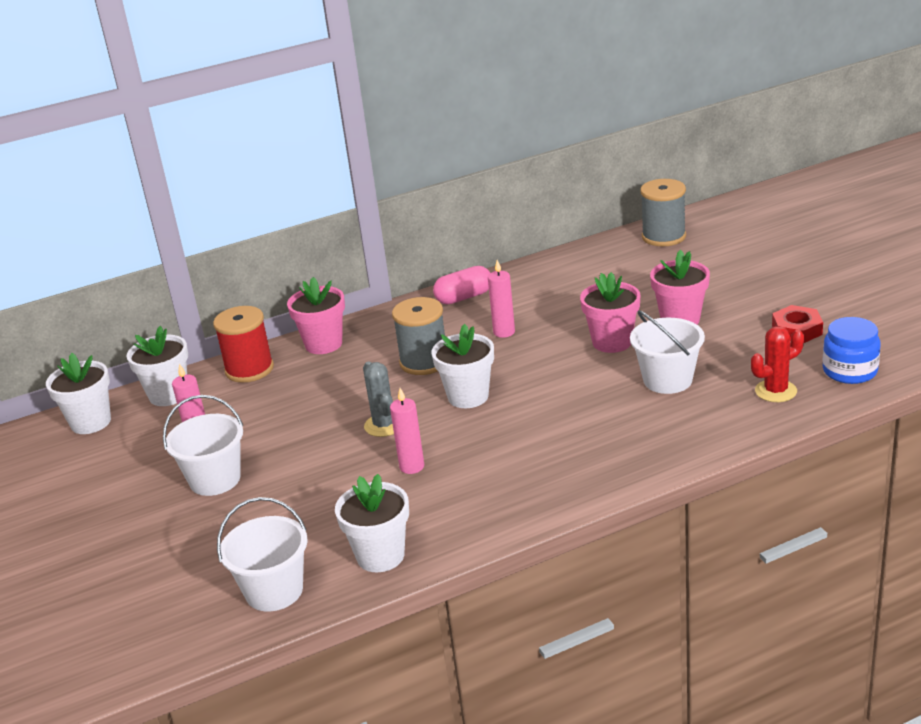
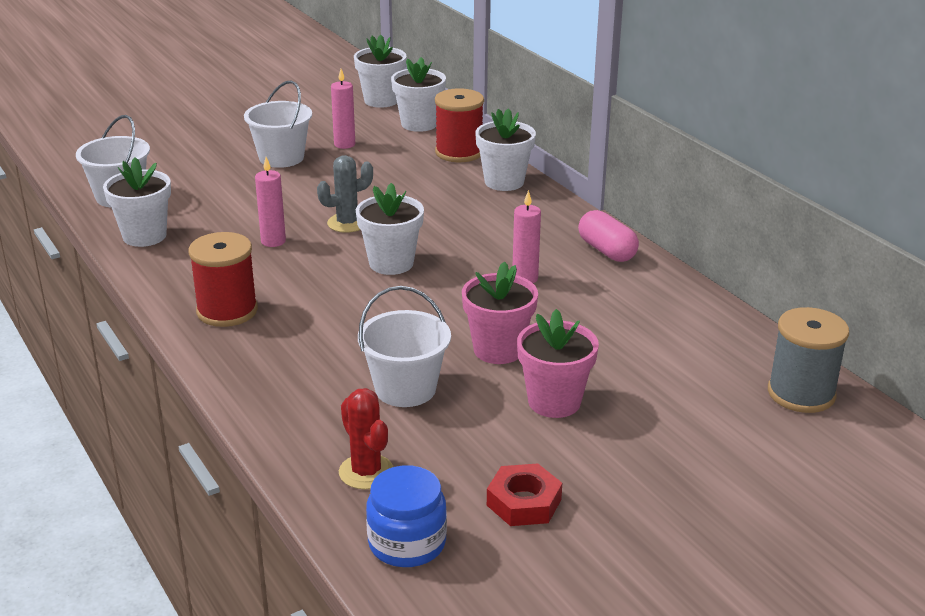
camera: 80 degrees right, 0 degrees up
pink flower pot [287,277,345,354] -> white flower pot [475,108,536,191]
grey spool [392,297,445,375] -> none
none -> red spool [189,232,258,327]

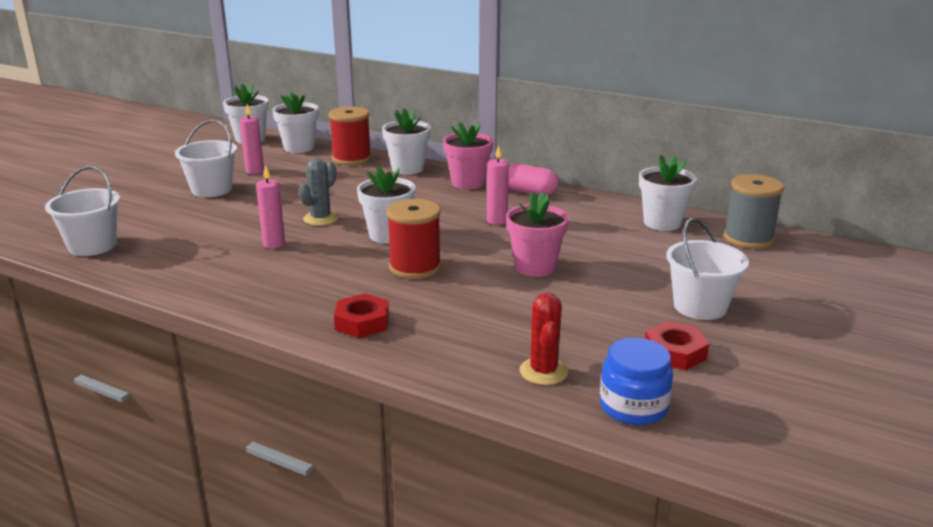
camera: 30 degrees left, 5 degrees down
white flower pot [103,157,171,247] -> white flower pot moved to [639,155,697,231]
red spool [189,232,258,327] -> red spool moved to [386,199,441,279]
red cactus [339,388,393,489] -> red cactus turned 60 degrees clockwise [520,293,568,385]
white bucket [358,286,451,407] -> white bucket moved to [666,218,749,320]
pink flower pot [517,309,599,418] -> pink flower pot moved to [443,122,494,189]
none -> red nut [334,293,389,338]

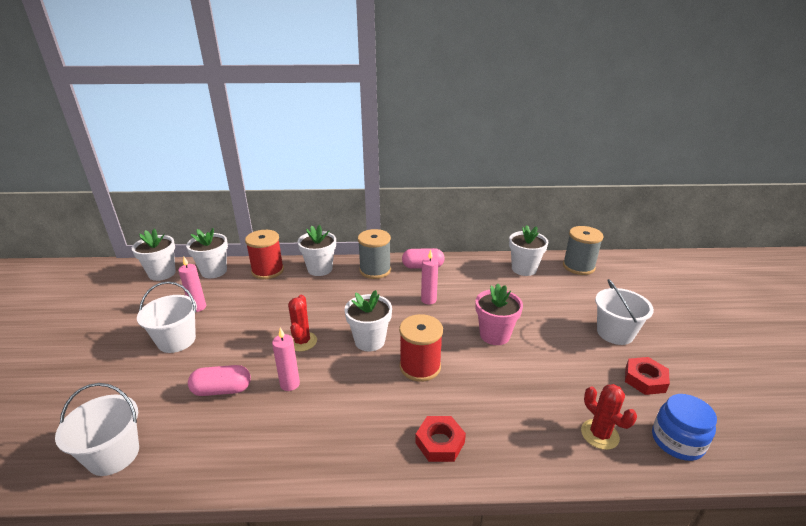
camera: 30 degrees left, 5 degrees up
grey cactus [299,158,339,226] -> red cactus [288,295,317,352]
pink flower pot [443,122,494,189] -> grey spool [358,229,391,279]
none -> pink capsule [188,365,251,396]

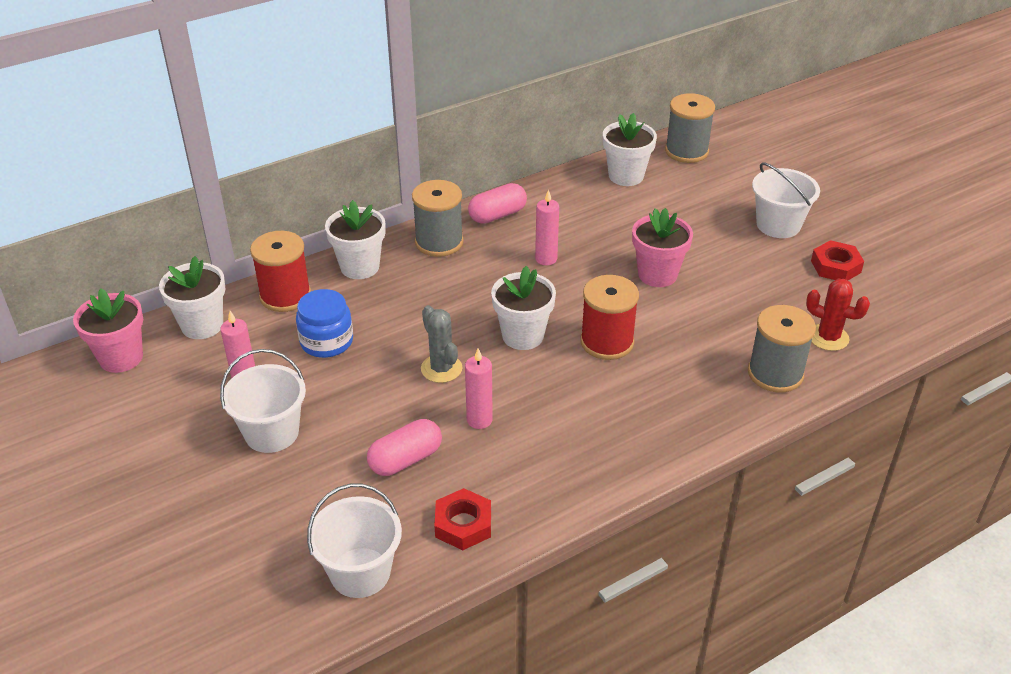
camera: 30 degrees left, 10 degrees up
white flower pot [132,229,176,281] -> pink flower pot [73,288,143,373]
red cactus [288,295,317,352] -> grey cactus [421,305,462,383]
red nut [415,416,466,462] -> red nut moved to [434,488,491,550]
blue jar [652,394,717,461] -> blue jar moved to [296,289,353,358]
none -> grey spool [748,305,816,393]

